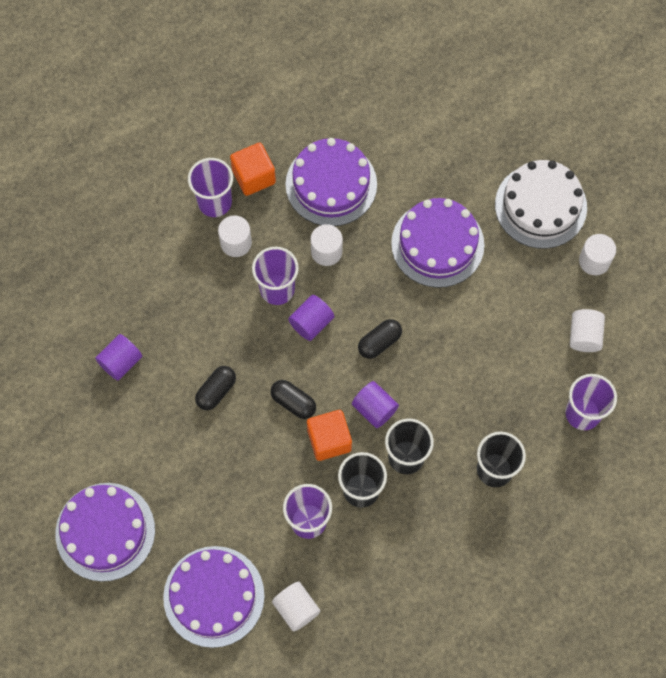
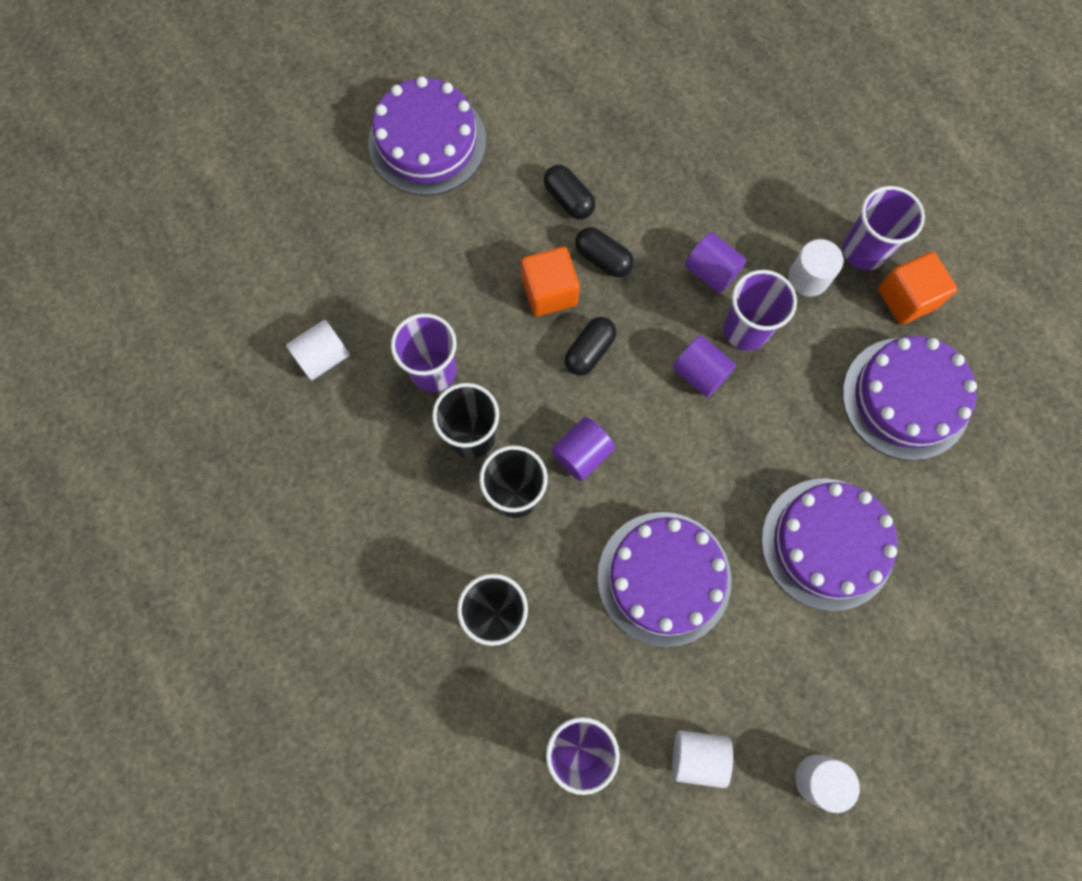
camera: 90 degrees right, 5 degrees up
purple cylinder [95,334,142,381] -> purple cylinder moved to [685,232,746,293]
purple cake [163,546,265,648] -> purple cake moved to [597,512,732,647]
orange cube [307,410,352,461] -> orange cube moved to [521,247,580,316]
white cylinder [310,224,343,266] -> none
black capsule [358,319,402,359] -> black capsule moved to [544,165,595,219]
white cake [495,160,587,249] -> none

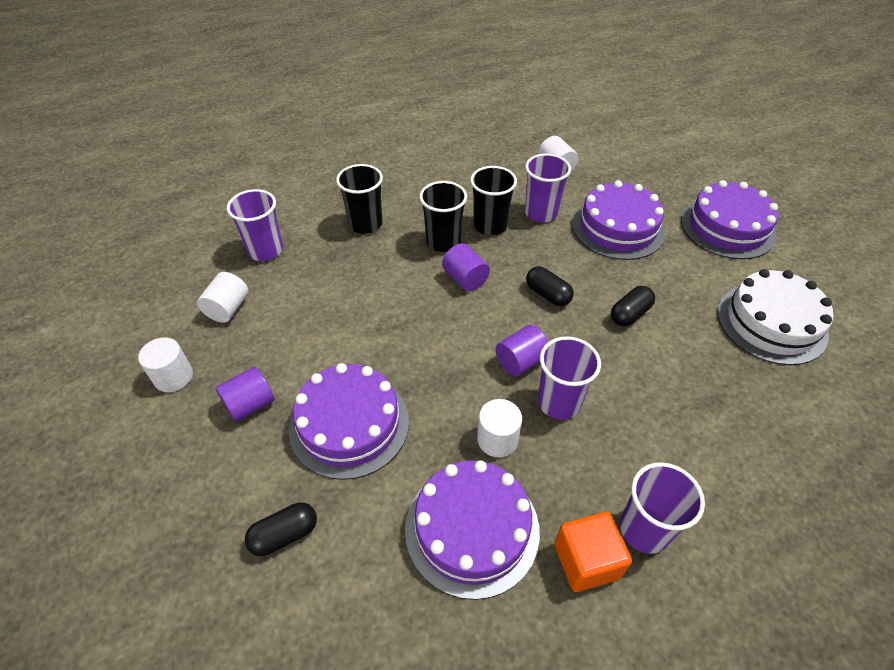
camera: 100 degrees right, 25 degrees down
orange cube [521,247,580,316] -> none
black capsule [544,165,595,219] -> black capsule moved to [245,502,317,556]
purple cake [597,512,732,647] -> purple cake moved to [572,180,665,260]
purple cylinder [685,232,746,293] -> purple cylinder moved to [216,366,275,422]
white cylinder [788,239,843,297] -> white cylinder moved to [477,399,522,457]
none -> white cake [717,269,833,365]

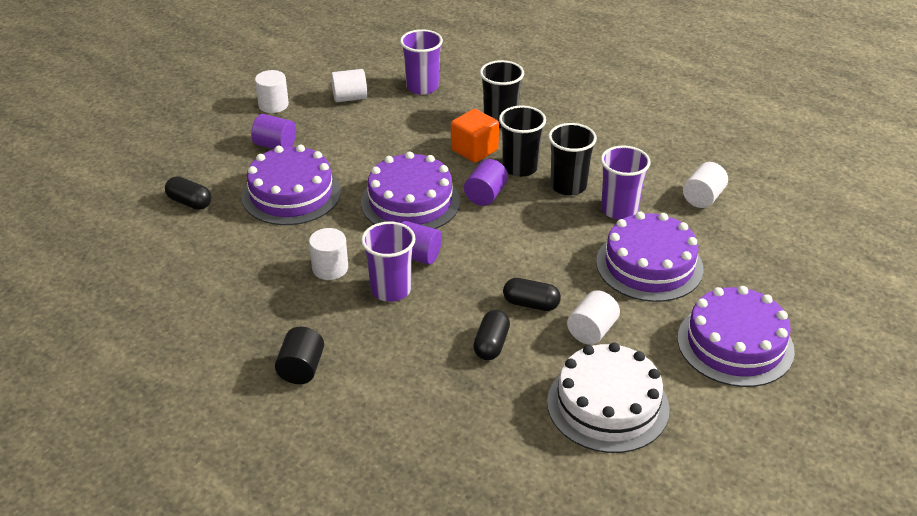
camera: 60 degrees right, 10 degrees down
purple cake [405,460,540,600] -> purple cake moved to [361,151,460,229]
black capsule [526,266,574,306] -> black capsule moved to [473,310,510,360]
orange cube [554,512,632,592] -> orange cube moved to [451,109,499,163]
purple cup [620,462,705,554] -> black cylinder [275,327,324,384]
none -> white cylinder [567,290,620,345]

